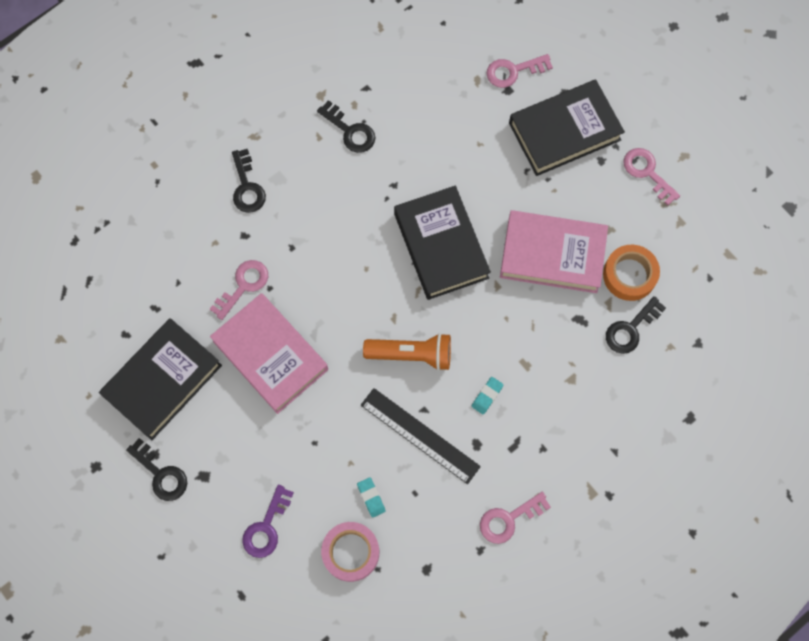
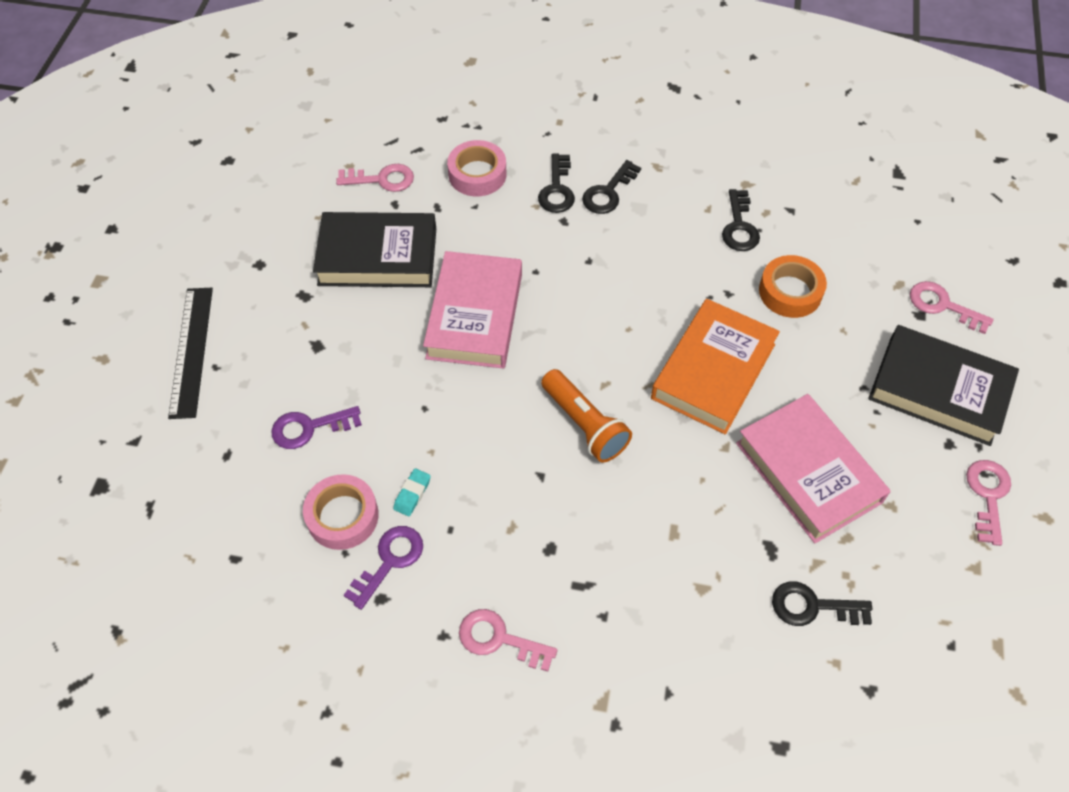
camera: 50 degrees right, 15 degrees down
black key [126,438,187,501] -> black key moved to [538,154,575,213]
pink key [210,260,268,320] -> pink key moved to [336,164,414,192]
black ruler [361,388,481,484] -> black ruler moved to [168,288,213,419]
black book [394,186,491,300] -> orange book [651,299,780,434]
turquoise eraser [472,377,503,414] -> none
orange tape [603,245,660,301] -> orange tape moved to [759,255,827,318]
none -> purple key [344,526,423,610]
none -> pink tape [447,140,506,196]

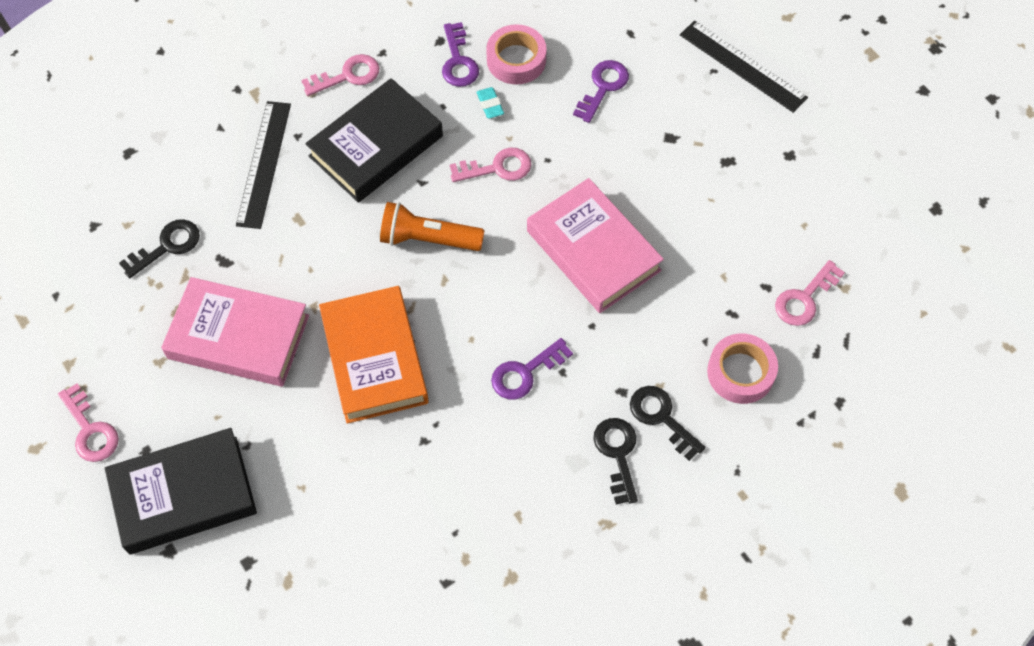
camera: 135 degrees right, 5 degrees up
black book [313,212,436,287] -> black book moved to [305,78,443,203]
black key [722,189,760,251] -> none
orange tape [759,255,827,318] -> none
pink key [910,281,994,334] -> pink key moved to [450,147,531,182]
none -> black ruler [236,101,291,229]
none -> purple key [491,338,573,400]

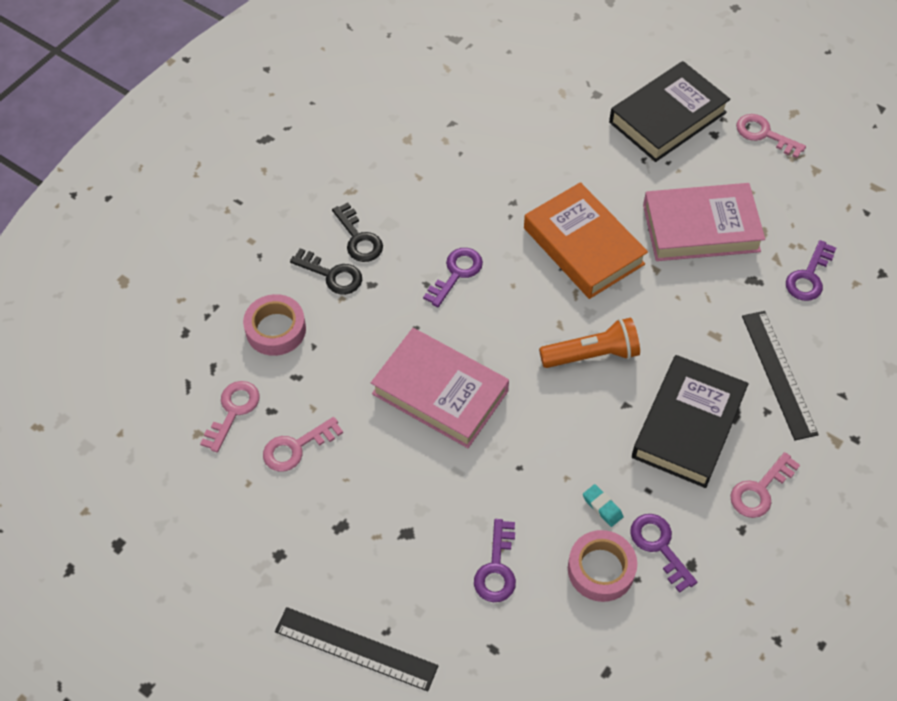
camera: 160 degrees right, 5 degrees down
black key [119,219,200,278] -> purple key [786,240,836,301]
pink key [450,147,531,182] -> pink key moved to [263,417,343,472]

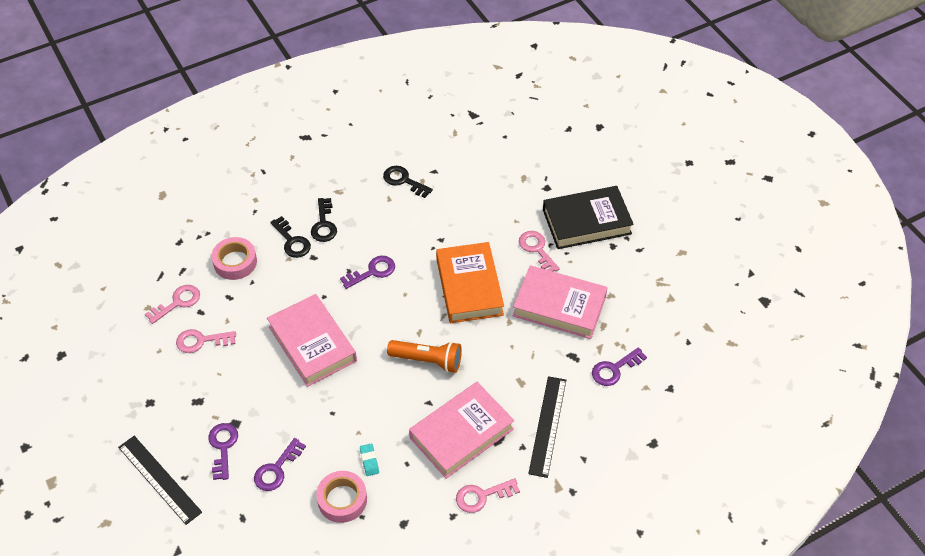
camera: 25 degrees right, 5 degrees down
purple key [631,514,697,593] -> purple key moved to [208,423,238,480]
black book [632,355,749,488] -> pink book [409,382,515,479]
pink key [736,114,806,158] -> pink key moved to [519,231,560,272]
none -> black key [383,166,433,198]

